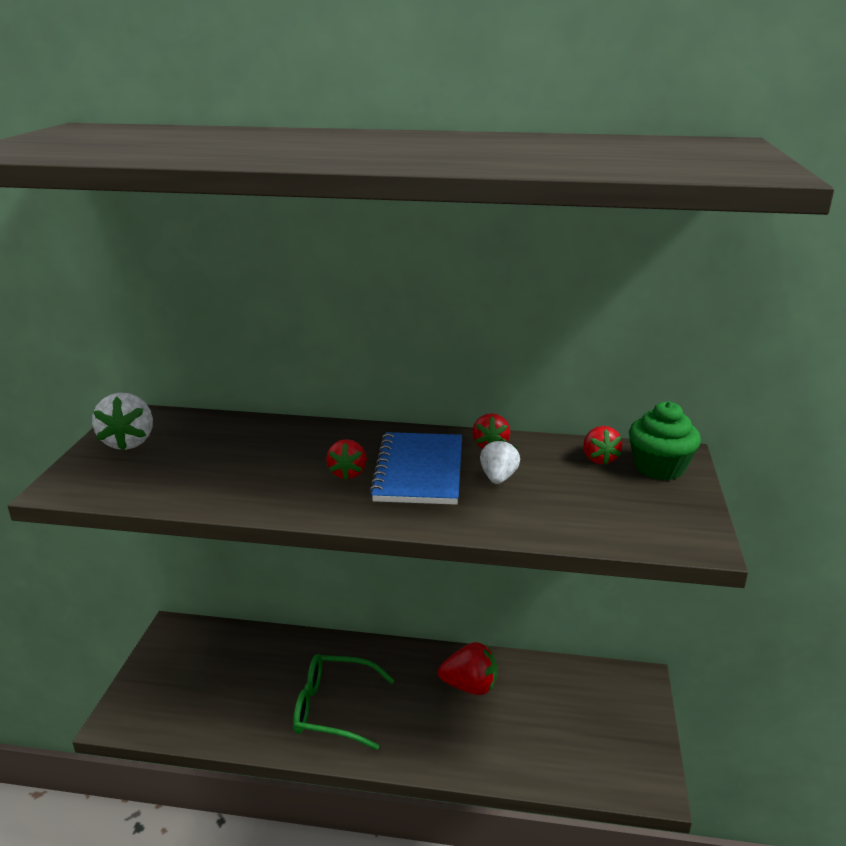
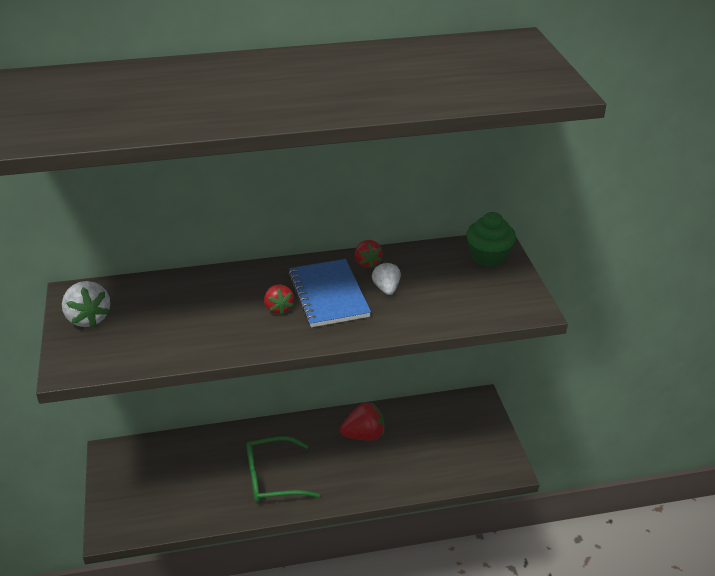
camera: 20 degrees left, 10 degrees up
red strawberry [583,426,622,465] -> none

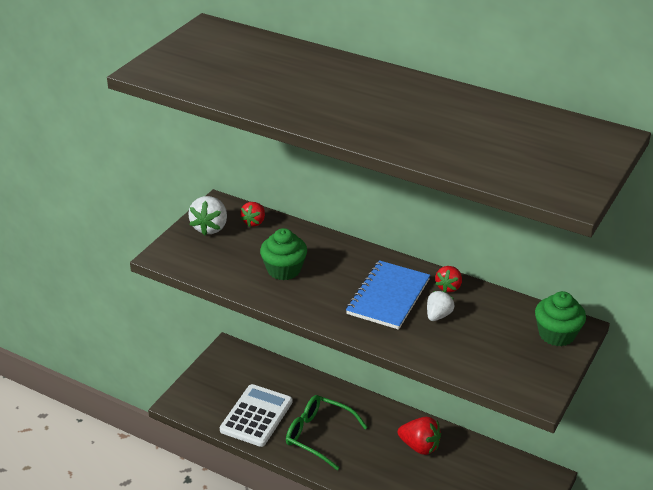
camera: 40 degrees right, 0 degrees up
red strawberry [264,285,294,314] -> red strawberry moved to [240,202,265,227]
none -> white calculator [220,384,292,447]
none -> green cupcake [260,228,307,280]

